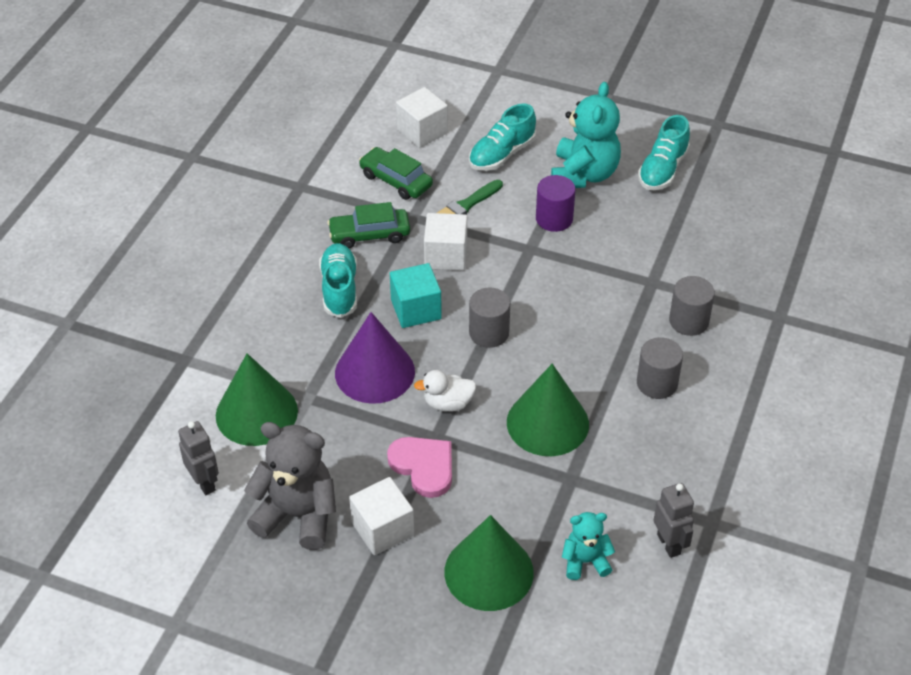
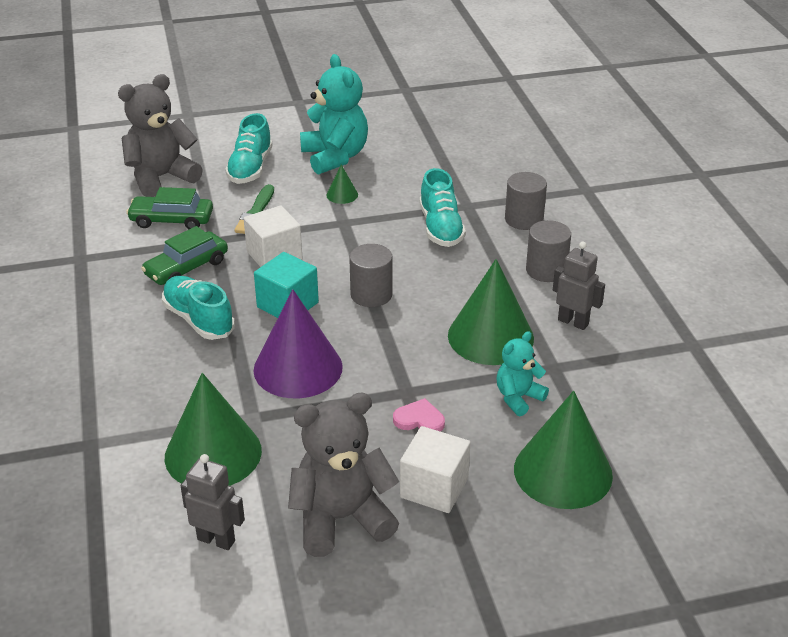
camera: 35 degrees left, 10 degrees down
pink heart [387,437,452,498] -> pink heart [393,398,445,432], size x0.62
white cube [396,87,448,148] -> grey teddy bear [118,74,203,197]
white duck [414,370,476,412] -> none
purple cylinder [536,175,576,232] -> green cone [326,164,358,204]
turquoise teddy bear [562,512,615,580] -> turquoise teddy bear moved to [497,331,549,416]
turquoise shoe [638,115,690,190] -> turquoise shoe moved to [419,168,466,247]
grey robot [653,483,694,558] -> grey robot moved to [553,242,605,330]

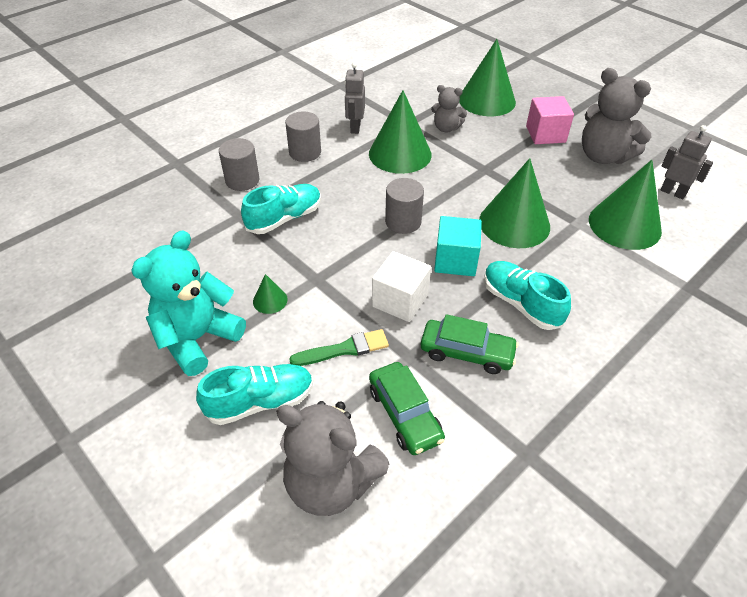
camera: 120 degrees left, 10 degrees up
turquoise shoe [162,276,235,340] -> turquoise shoe turned 120 degrees clockwise [484,261,571,330]
grey robot [181,454,245,550] -> grey robot turned 135 degrees clockwise [661,125,713,199]
purple cone [253,289,343,398] -> green cone [479,158,550,248]
pink heart [393,398,445,432] -> none
white cube [400,426,471,513] -> pink cube [526,96,574,144]
turquoise teddy bear [497,331,549,416] -> grey teddy bear [431,85,467,132]

